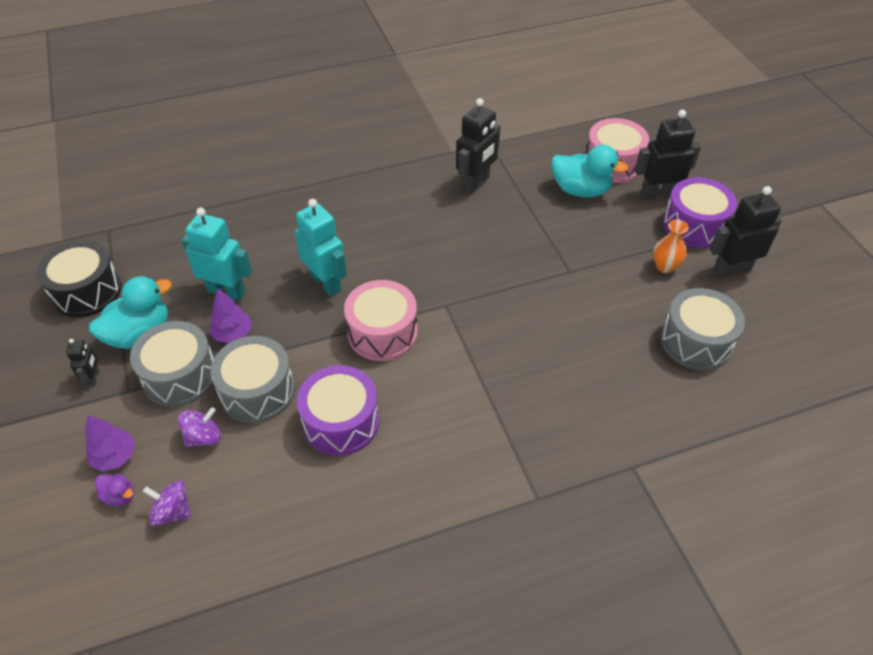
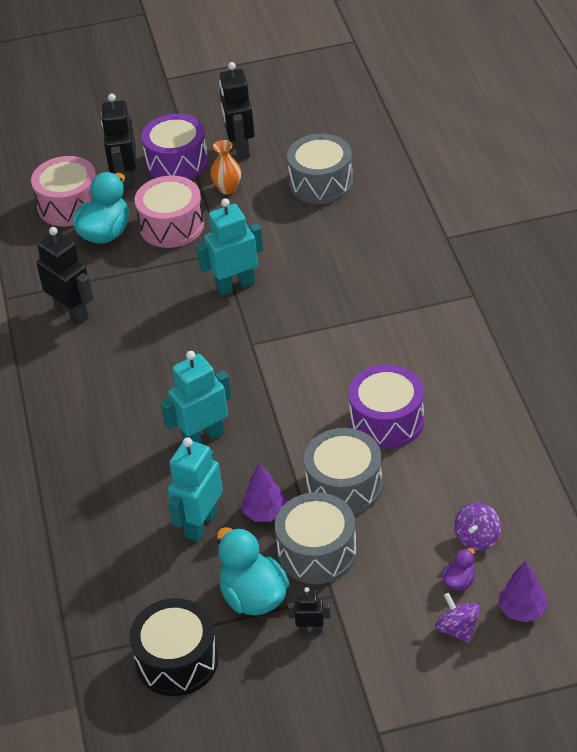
camera: 80 degrees left, 5 degrees down
purple tree [85,415,135,472] -> purple tree moved to [499,561,548,622]
purple spinning top [178,407,221,447] -> purple spinning top moved to [435,593,481,643]
pink drum [344,280,417,361] -> pink drum moved to [135,176,204,248]
none -> turquoise robot [196,198,264,296]

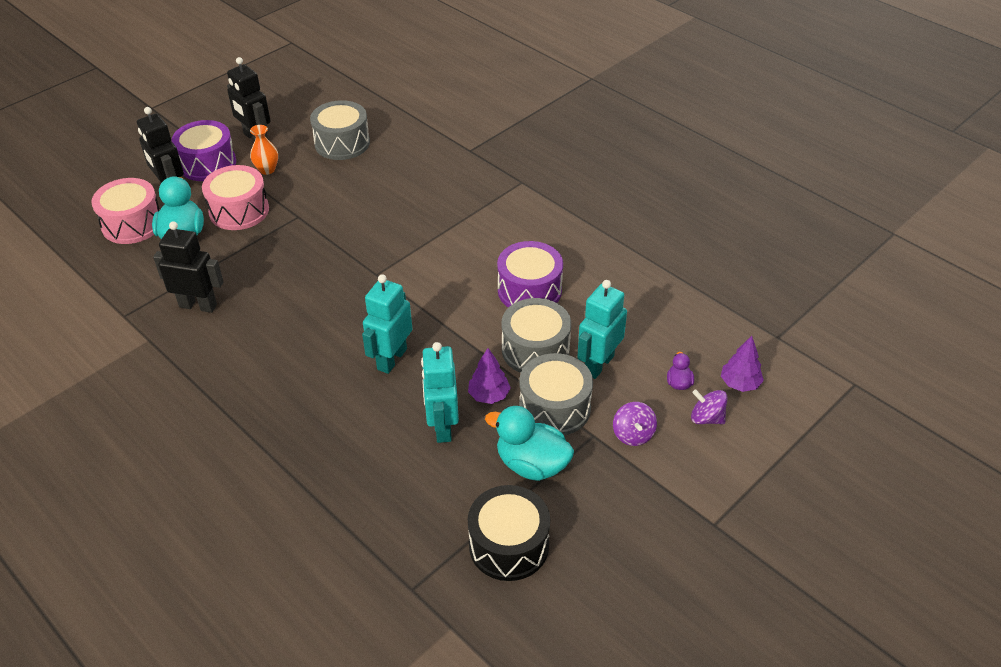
camera: 35 degrees left, 0 degrees up
turquoise robot [196,198,264,296] -> turquoise robot moved to [577,280,627,379]
black robot [288,587,330,633] -> none
purple spinning top [454,503,501,550] -> purple spinning top moved to [613,402,657,446]

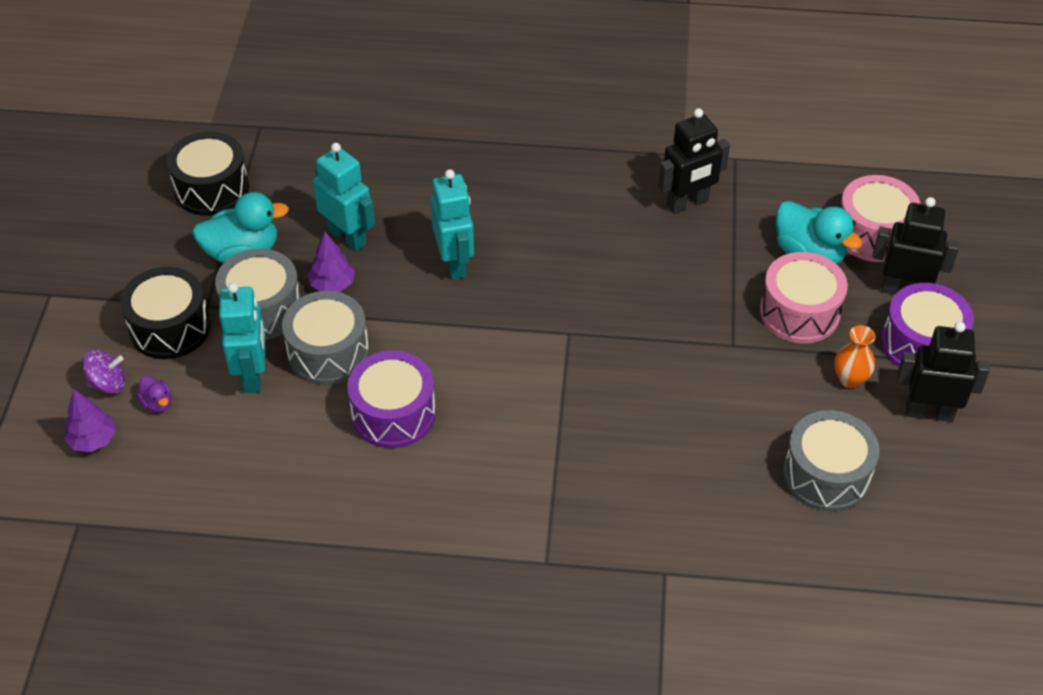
camera: 140 degrees right, 5 degrees up
purple spinning top [613,402,657,446] -> black drum [120,267,211,359]

